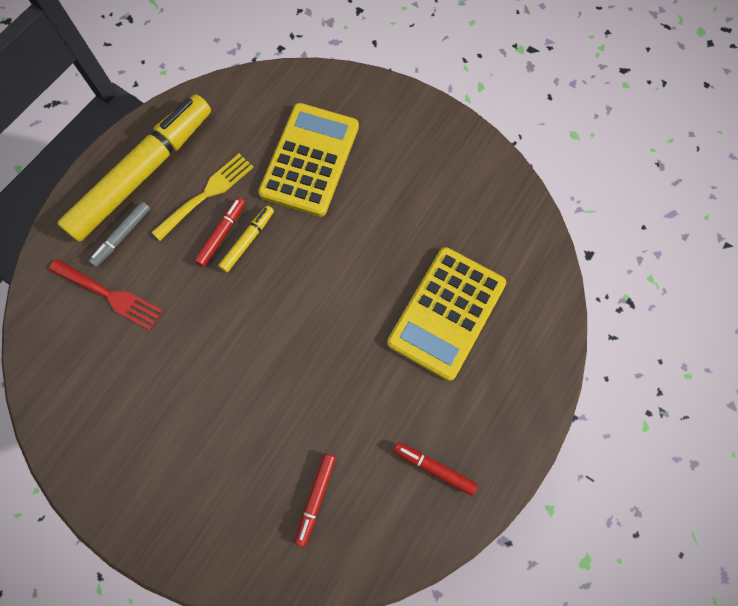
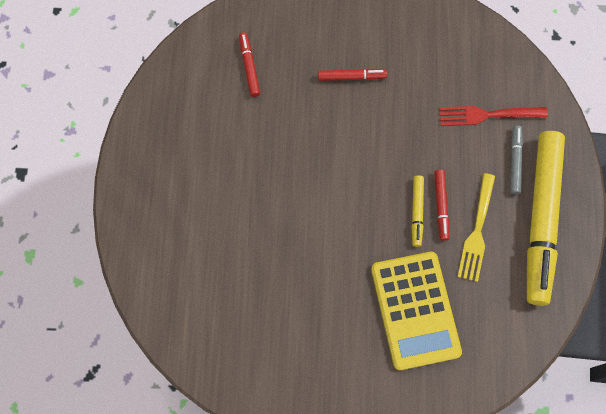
camera: 150 degrees right, 0 degrees up
yellow calculator [387,247,506,381] -> none
red marker [394,442,478,496] -> red marker moved to [318,69,387,81]

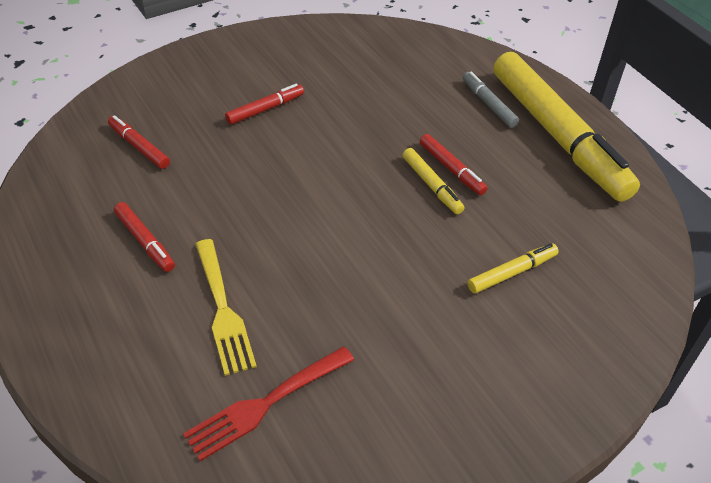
camera: 35 degrees left, 25 degrees down
yellow calculator [371,252,462,370] -> yellow marker [468,243,559,294]
red fork [439,106,548,126] -> red fork moved to [183,346,354,461]
yellow fork [457,173,495,282] -> yellow fork moved to [195,239,257,376]
none -> red marker [114,202,175,272]

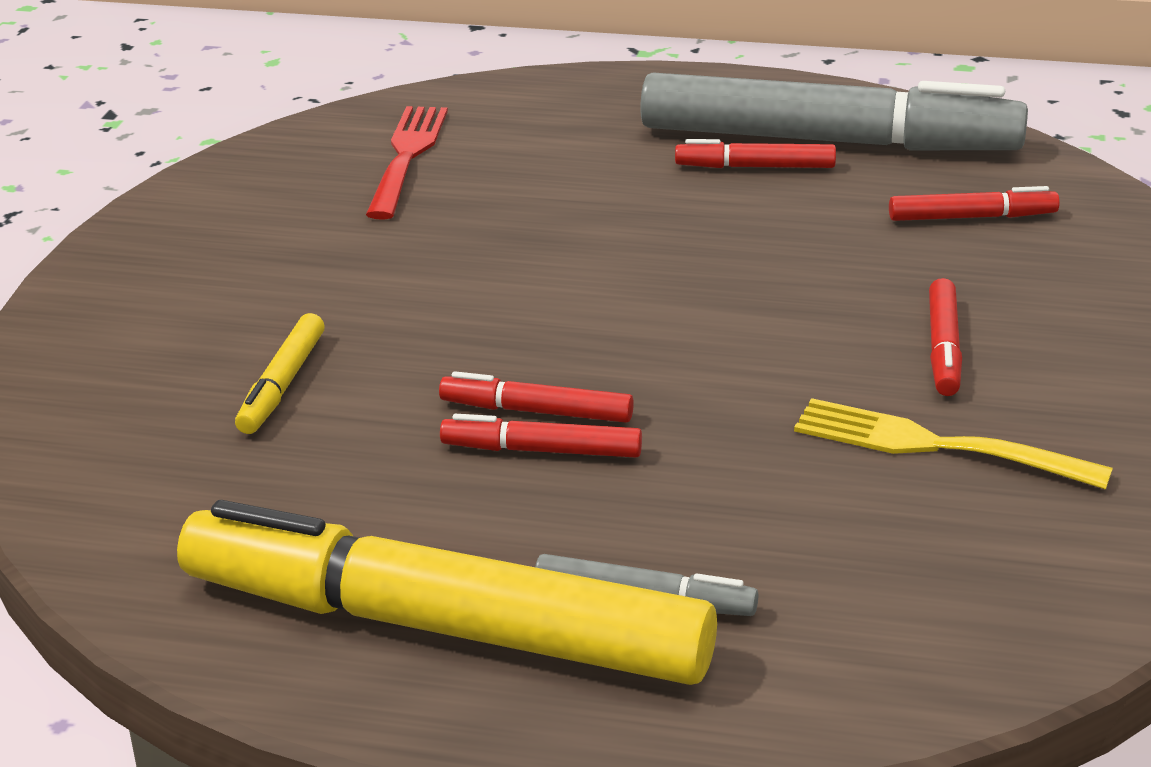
camera: 135 degrees right, 15 degrees down
yellow fork [195,239,257,376] -> yellow fork moved to [794,398,1113,490]
yellow marker [403,148,464,214] -> red marker [439,371,634,423]
none -> grey marker [640,73,1028,150]

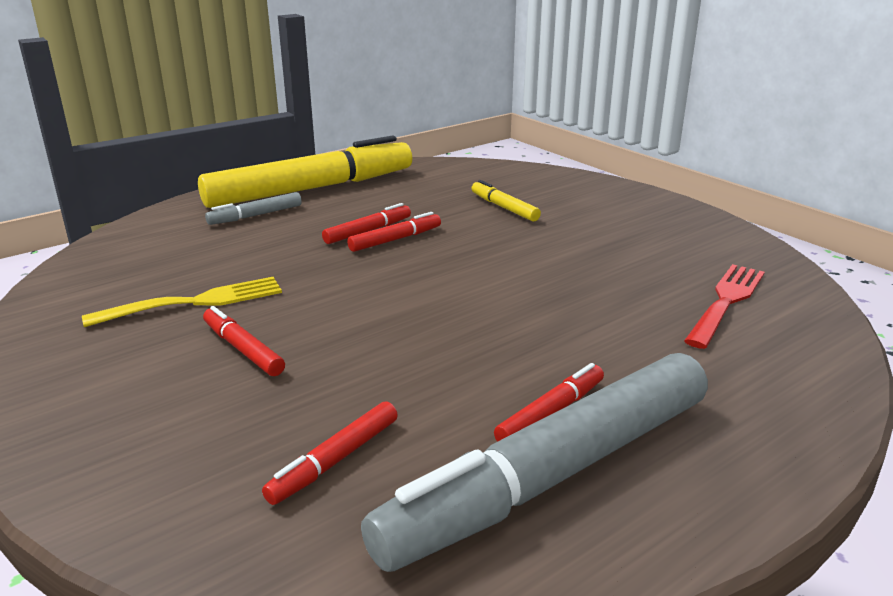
camera: 130 degrees right, 5 degrees down
red fork [366,106,448,220] -> red fork turned 105 degrees counterclockwise [684,264,765,349]

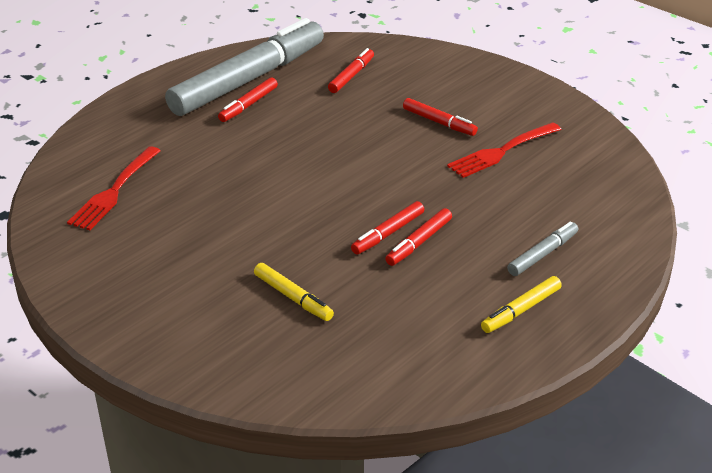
camera: 170 degrees right, 10 degrees up
yellow fork [82,277,282,327] -> red fork [447,122,562,178]
yellow marker [198,136,412,208] -> yellow marker [481,276,562,333], size x0.41

